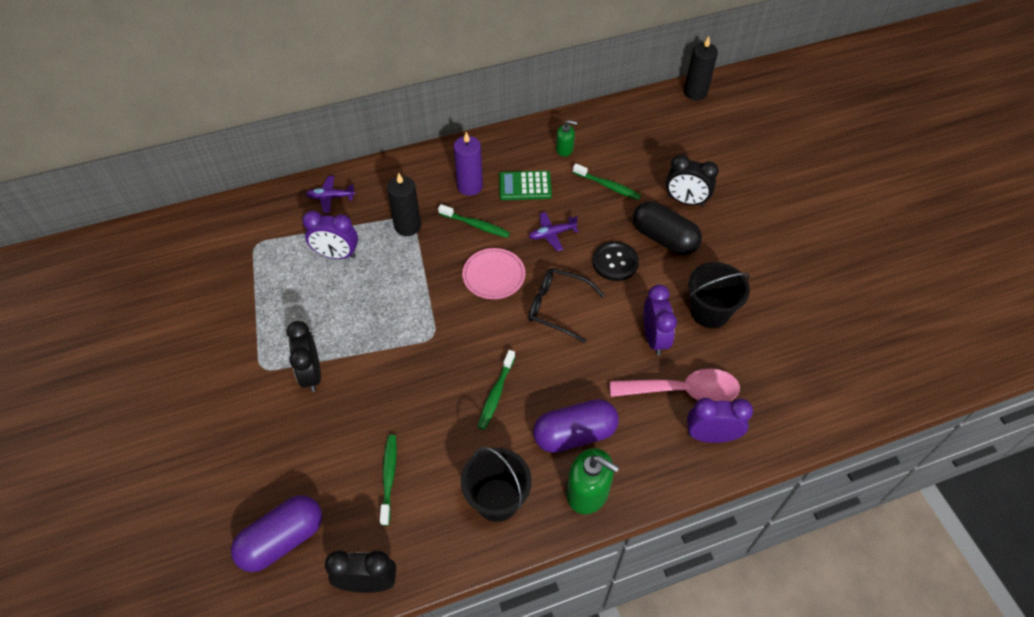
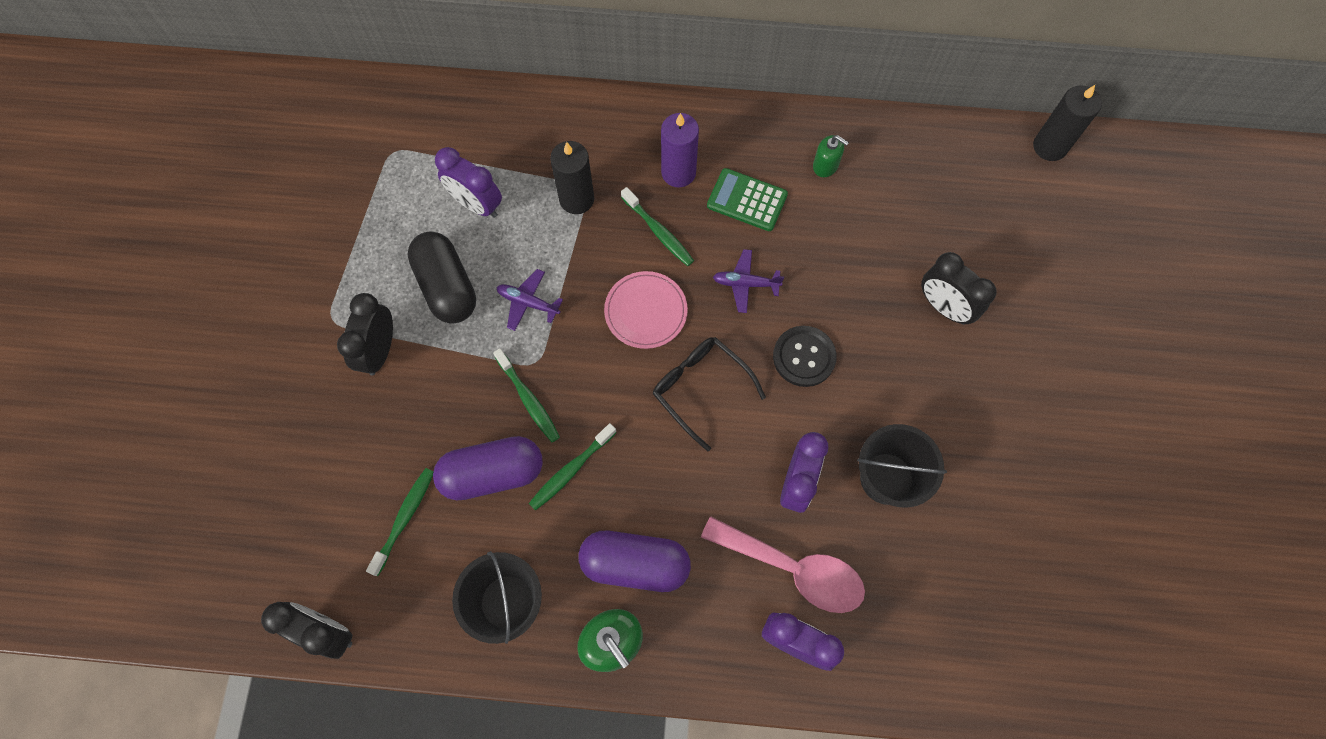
camera: 25 degrees right, 15 degrees up
purple capsule [231,495,322,572] -> purple capsule moved to [433,436,543,500]
purple plane [305,176,355,213] -> purple plane moved to [497,269,563,331]
green toothbrush [573,163,641,200] -> green toothbrush moved to [493,348,560,442]
black capsule [633,201,702,255] -> black capsule moved to [407,232,476,324]

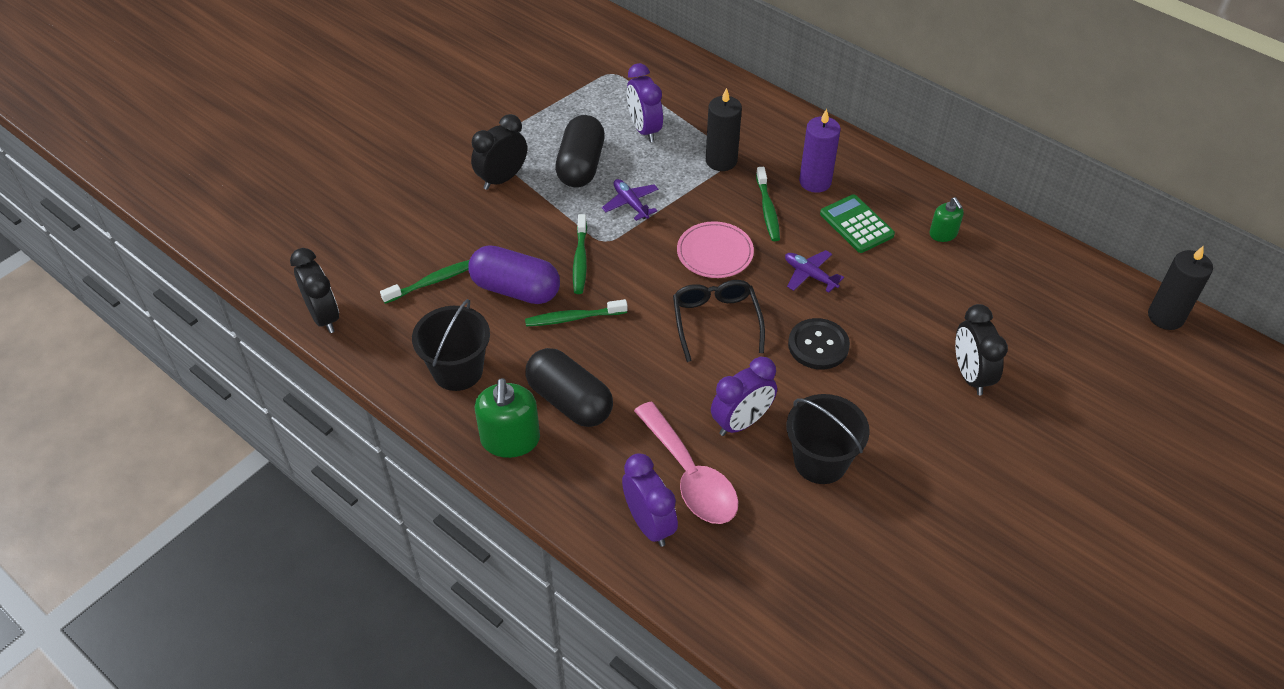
camera: 35 degrees right, 20 degrees down
purple capsule [578,531,691,592] -> black capsule [525,348,613,427]

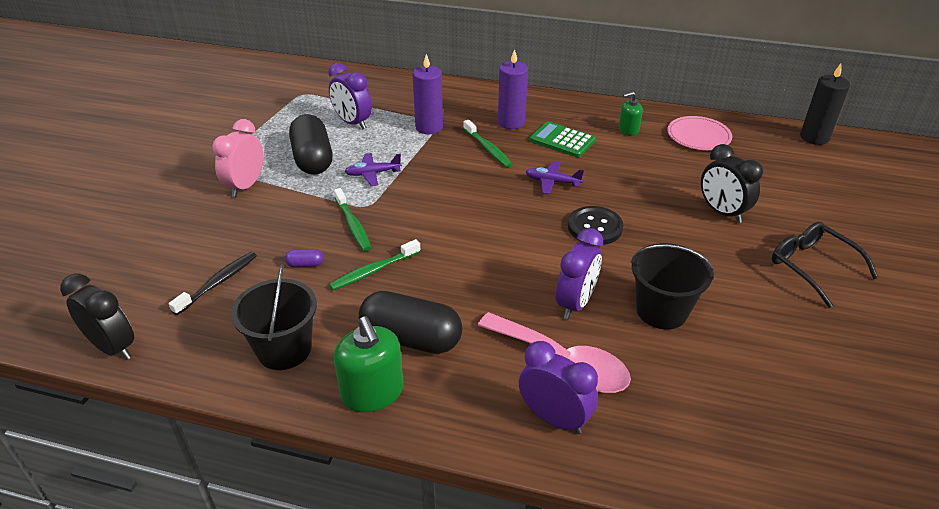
camera: 25 degrees left, 10 degrees down
green toothbrush [380,260,469,304] -> black toothbrush [169,252,257,315]
purple capsule [468,245,560,304] -> purple capsule [285,249,324,267], size x0.40
black clock [471,114,527,190] -> pink clock [212,119,263,197]
purple plane [602,179,659,221] -> purple plane turned 45 degrees counterclockwise [344,153,402,186]
black glasses [673,280,765,362] -> black glasses moved to [772,222,879,308]
pink plate [677,221,754,278] -> pink plate moved to [667,116,732,150]
black candle [706,88,742,171] -> purple candle [413,54,443,134]
green soap dispenser [929,197,964,242] -> green soap dispenser turned 120 degrees clockwise [618,92,643,136]

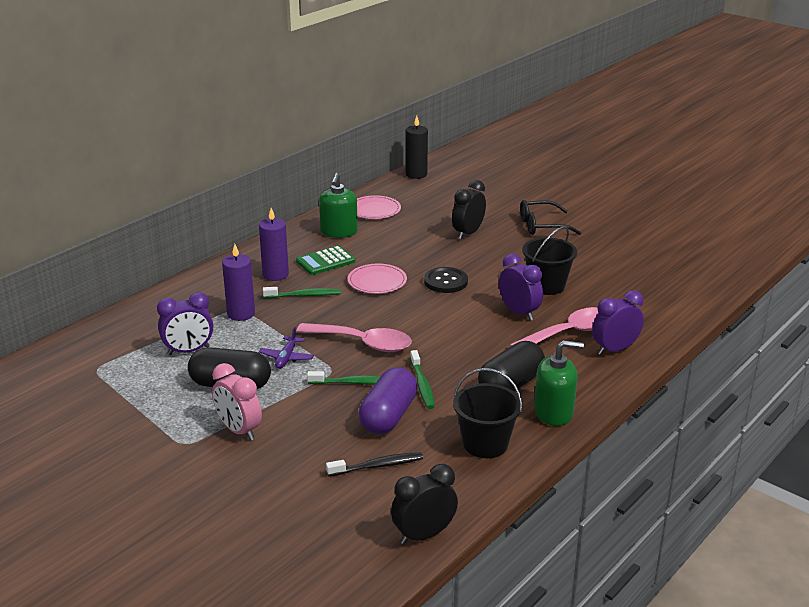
camera: 65 degrees left, 10 degrees down
black toothbrush [169,252,257,315] -> black toothbrush turned 105 degrees clockwise [326,452,423,476]
purple capsule [285,249,324,267] -> purple capsule [359,367,417,434], size x2.48
purple plane [526,161,584,194] -> pink plate [348,264,407,294]
green soap dispenser [618,92,643,136] -> green soap dispenser [319,173,358,238], size x1.74
black clock [701,144,763,223] -> black clock turned 135 degrees clockwise [452,180,486,239]
none -> pink spoon [296,323,412,352]

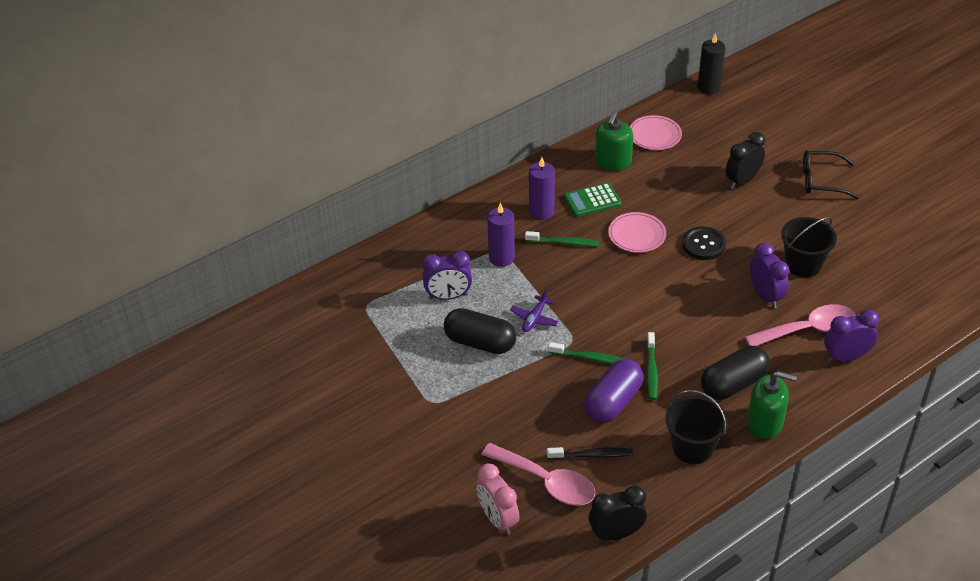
camera: 15 degrees right, 15 degrees up
pink clock [212,363,262,440] -> pink clock moved to [476,464,519,535]
pink spoon [296,323,412,352] -> pink spoon moved to [481,443,595,506]

